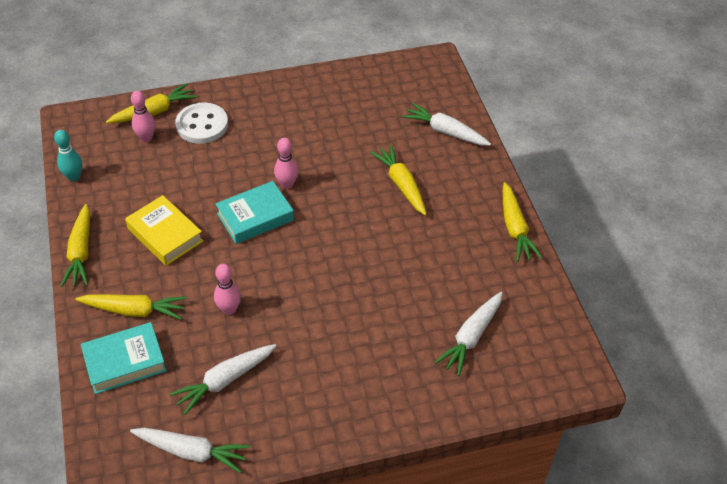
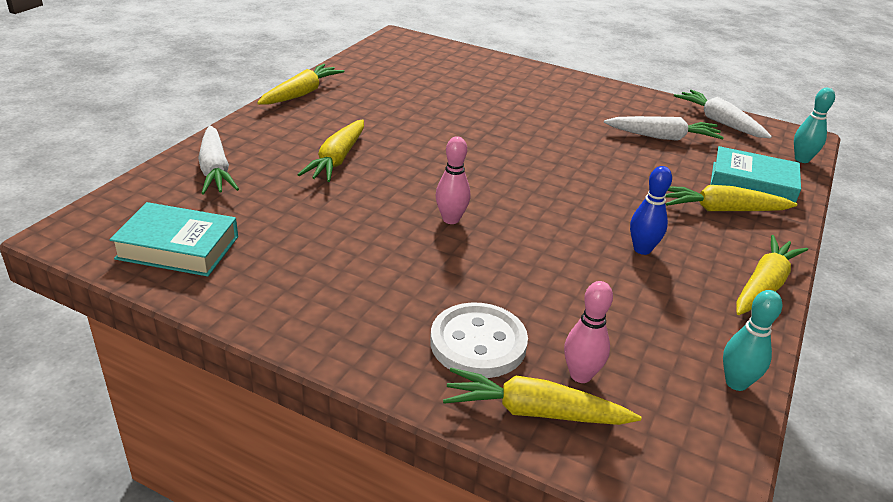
camera: 140 degrees left, 15 degrees down
yellow carrot [76,294,187,320] -> yellow carrot turned 45 degrees counterclockwise [665,185,797,211]
yellow book [125,195,203,266] -> blue bowling pin [630,166,672,255]
pink bowling pin [214,264,241,315] -> none
turquoise book [216,181,294,244] -> turquoise book moved to [110,202,238,276]
white carrot [434,292,503,376] -> none
none -> turquoise bowling pin [794,88,835,163]

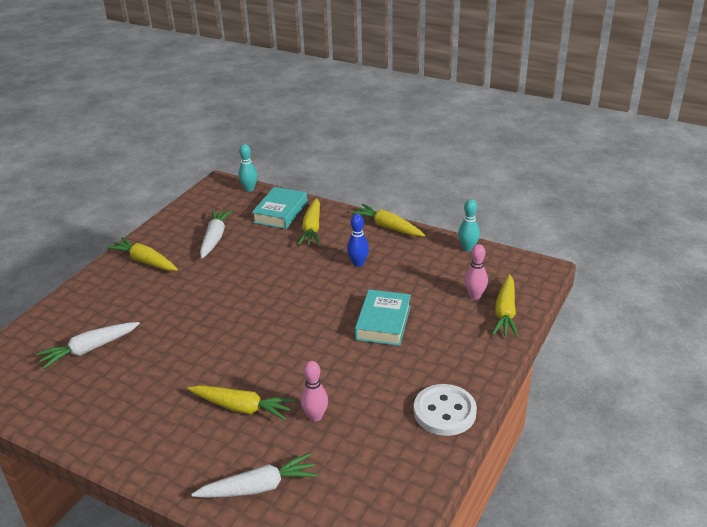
camera: 85 degrees left, 0 degrees up
turquoise book [110,202,238,276] -> turquoise book moved to [355,290,411,346]
yellow carrot [257,64,345,105] -> yellow carrot moved to [106,237,178,271]
white button [430,303,528,378] -> white button moved to [414,384,477,436]
pink bowling pin [436,136,470,224] -> pink bowling pin moved to [301,361,328,422]
white carrot [674,90,772,138] -> white carrot moved to [36,322,140,369]

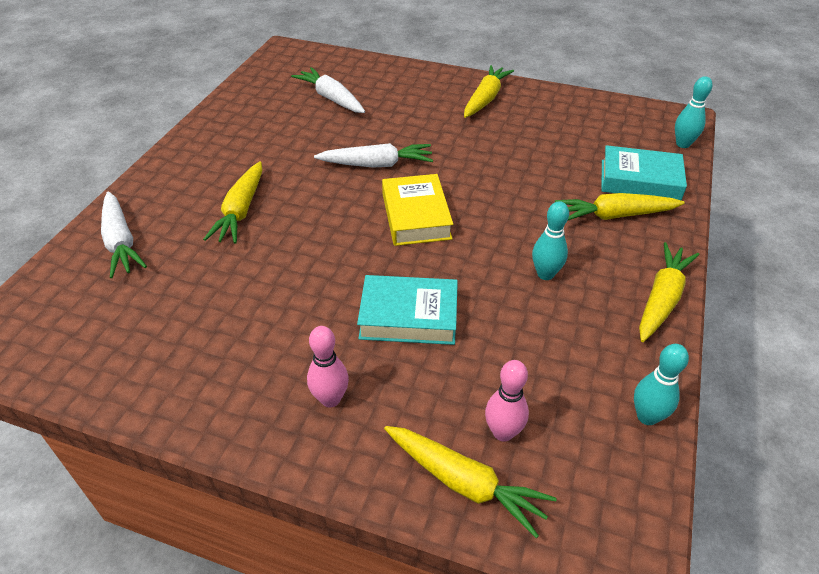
camera: 80 degrees right, 10 degrees up
white carrot [200,210,232,258] -> white carrot moved to [314,143,433,168]
pink bowling pin [301,361,328,422] -> pink bowling pin moved to [307,326,349,407]
blue bowling pin [347,214,369,267] -> turquoise bowling pin [532,201,569,280]
white button [414,384,477,436] -> none
yellow carrot [492,274,519,338] -> yellow carrot turned 150 degrees counterclockwise [384,426,557,538]
none -> yellow book [382,174,453,246]

